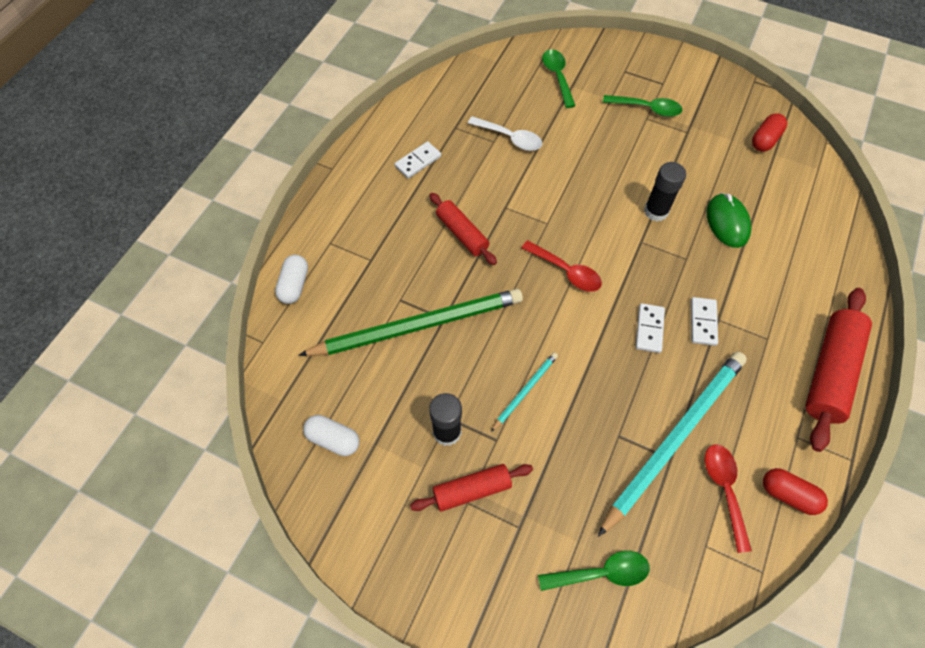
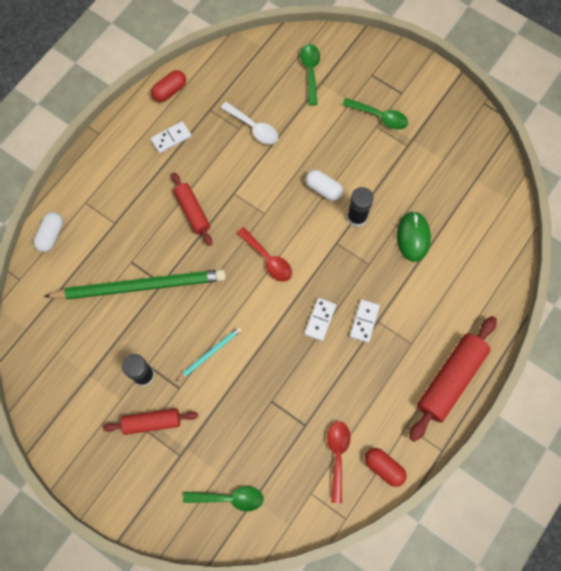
camera: 10 degrees right, 10 degrees up
white capsule [303,415,359,456] -> white capsule moved to [305,170,343,201]
turquoise pencil [598,352,747,537] -> none
red capsule [752,113,787,152] -> red capsule moved to [151,70,186,102]

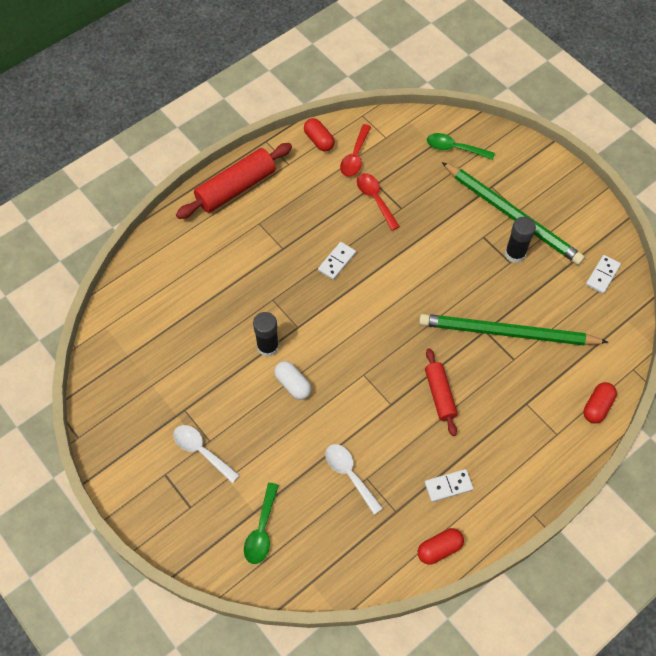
camera: 165 degrees left, 10 degrees down
white capsule [33,212,63,252] -> red capsule [583,382,617,424]
red rolling pin [103,408,198,435] -> green pencil [442,162,585,265]
turquoise pencil [176,327,242,381] -> none
red spoon [237,227,292,282] -> red spoon moved to [357,173,400,231]
green spoon [342,98,408,130] -> white spoon [173,425,240,483]
white domino [350,300,380,343] -> white domino moved to [586,255,621,294]
green mouse [397,211,431,262] -> none

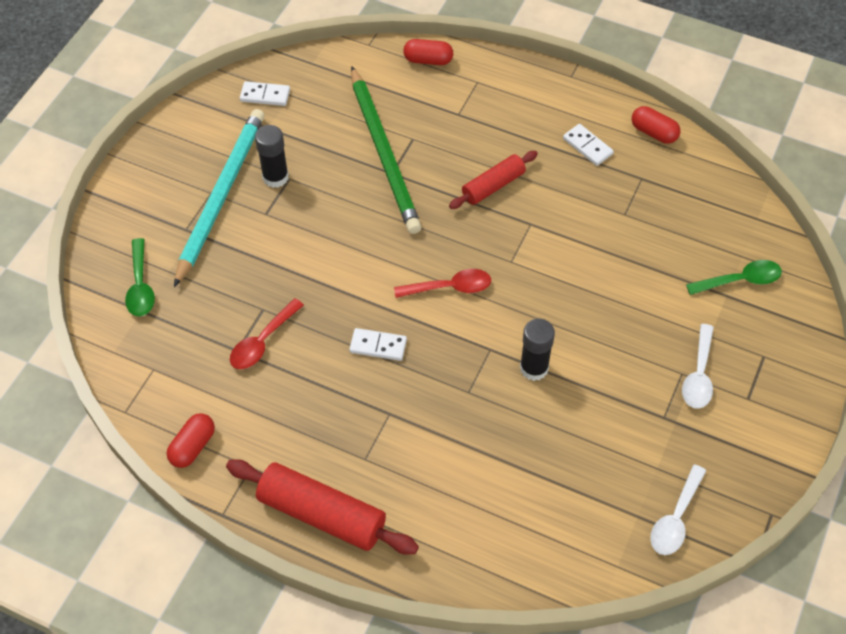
camera: 115 degrees left, 5 degrees down
white capsule [274,361,311,400] -> none
white spoon [326,444,383,515] -> white spoon moved to [650,464,706,555]
red spoon [340,124,371,177] -> red spoon moved to [394,269,491,298]
green pencil [442,162,585,265] -> turquoise pencil [174,109,265,287]

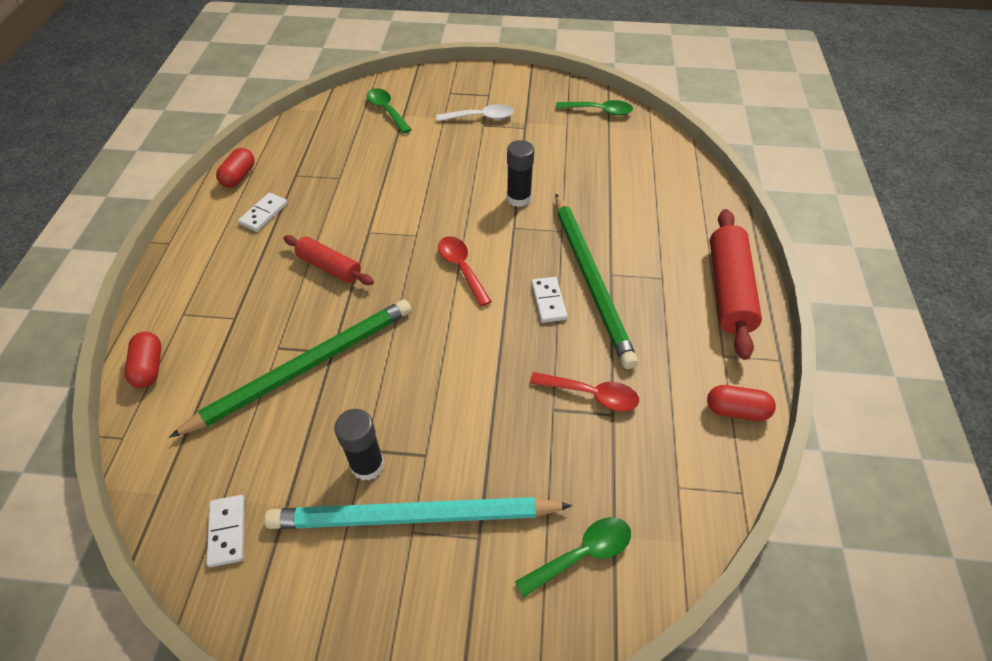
camera: 110 degrees left, 5 degrees down
white spoon [650,464,706,555] -> green spoon [556,100,633,116]
none -> green pencil [555,194,638,369]

